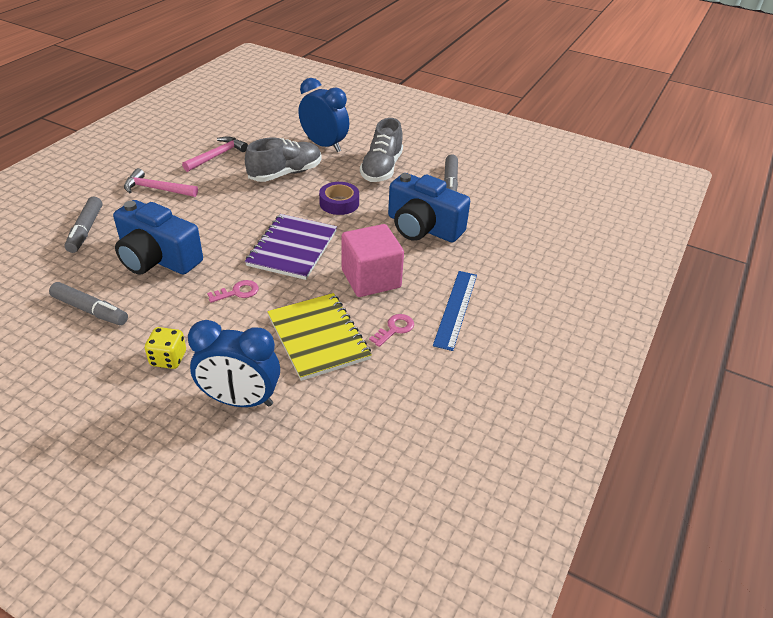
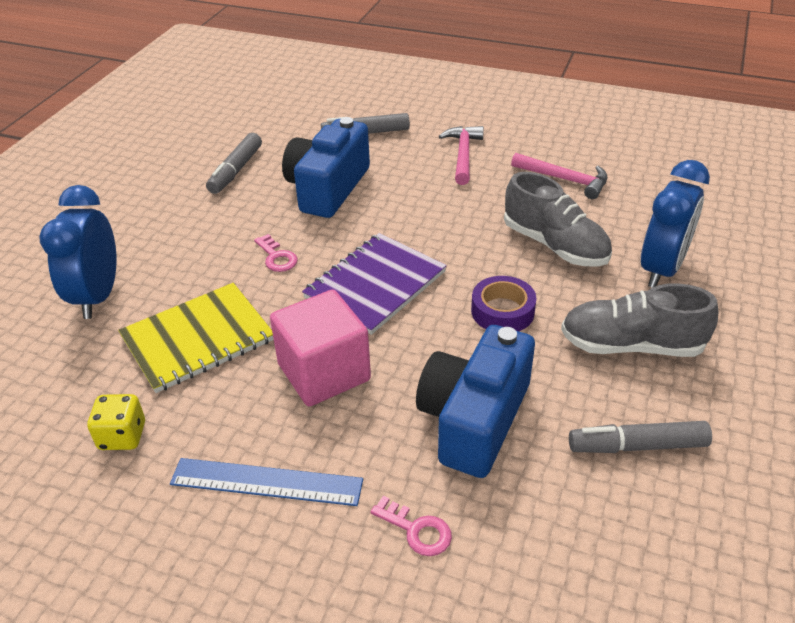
camera: 85 degrees right, 0 degrees up
yellow dice [145,327,186,369] -> yellow dice moved to [87,394,145,450]
purple notebook [245,214,337,280] -> purple notebook turned 60 degrees counterclockwise [302,233,447,335]
pink key [369,314,414,347] -> pink key moved to [370,496,452,556]

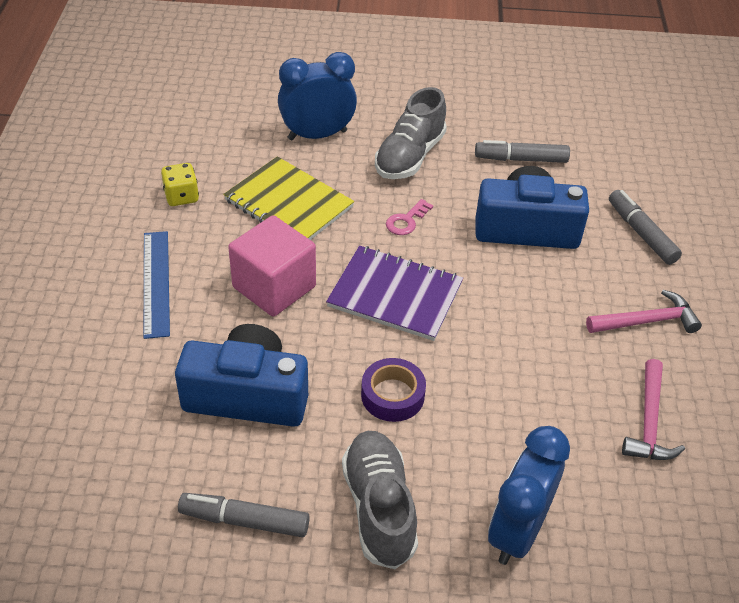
camera: 70 degrees right, 5 degrees up
pink key [370,496,452,556] -> none
grey shoe [504,172,612,267] -> grey shoe moved to [375,87,447,179]
grey marker [569,421,712,453] -> grey marker turned 60 degrees counterclockwise [178,493,310,537]
blue clock [641,160,710,288] -> blue clock turned 105 degrees clockwise [488,426,570,565]

